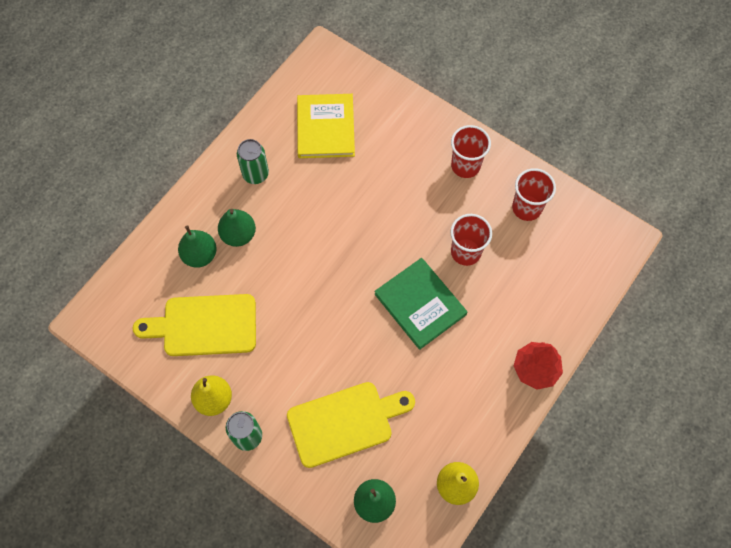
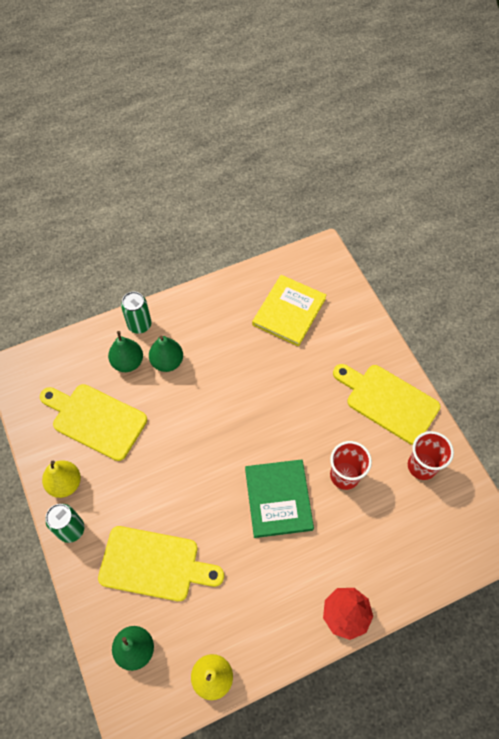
camera: 30 degrees right, 5 degrees down
green can [237,139,269,184] -> green can moved to [121,291,152,334]
red cup [451,125,491,178] -> yellow cutting board [333,364,441,445]

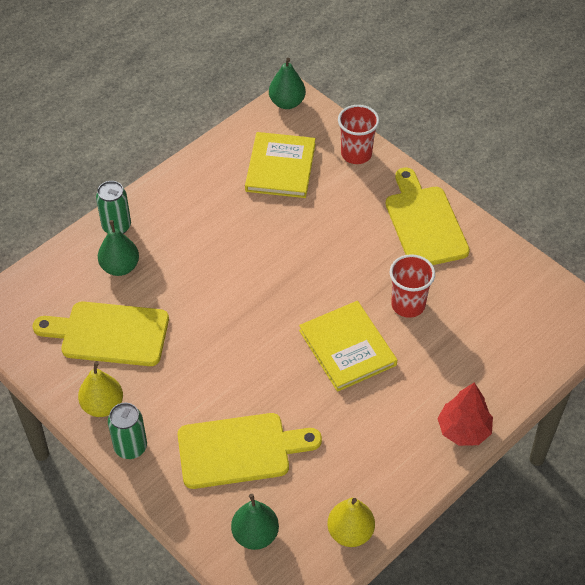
camera: 20 degrees left, 10 degrees down
green pear [149,336,183,372] -> green pear moved to [269,58,306,109]
green book [245,459,314,538] -> yellow book [299,301,397,392]
yellow cutting board [333,364,441,445] -> yellow cutting board turned 60 degrees clockwise [385,168,470,265]
red cup [408,431,454,480] -> red cup moved to [338,105,379,164]

